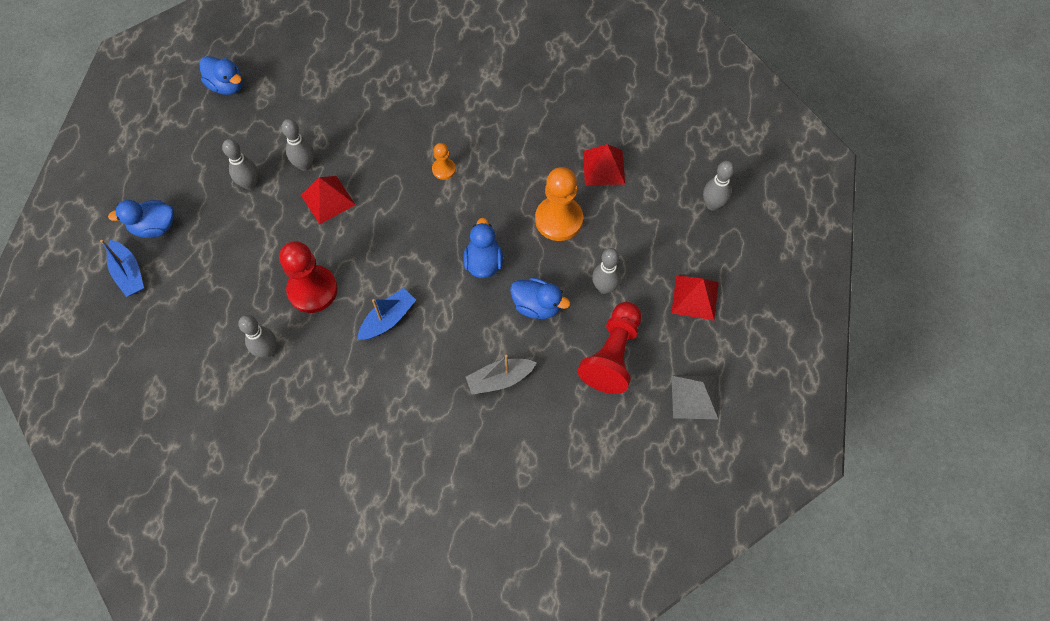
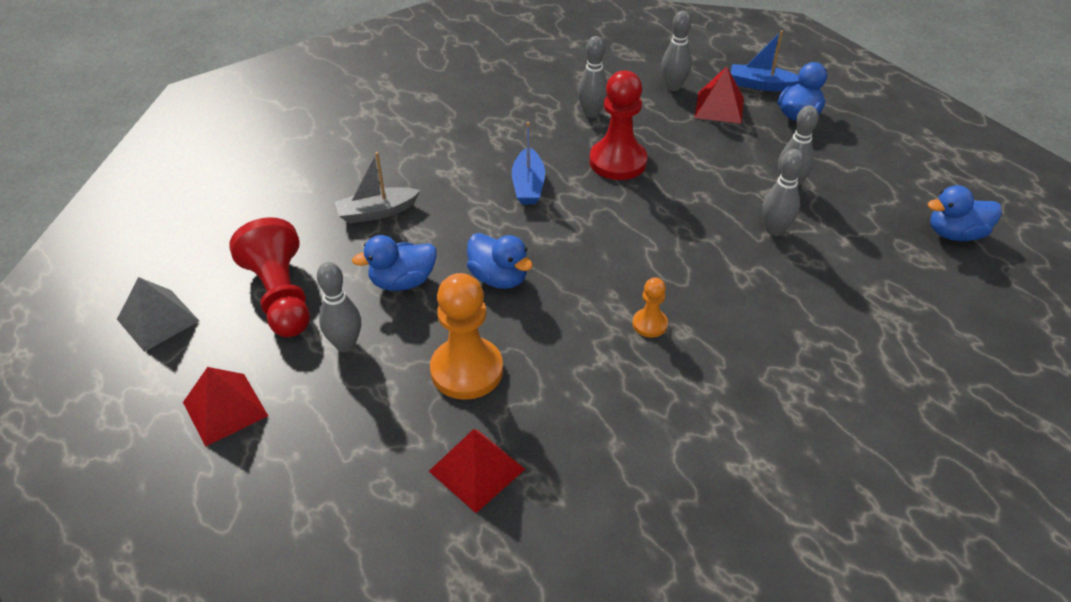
camera: 135 degrees right, 20 degrees down
red pyramid [301,176,356,224] -> red pyramid moved to [695,66,744,124]
grey boat [466,354,537,395] -> grey boat turned 135 degrees counterclockwise [335,152,420,224]
grey bowling pin [703,161,735,210] -> grey bowling pin moved to [661,11,692,91]

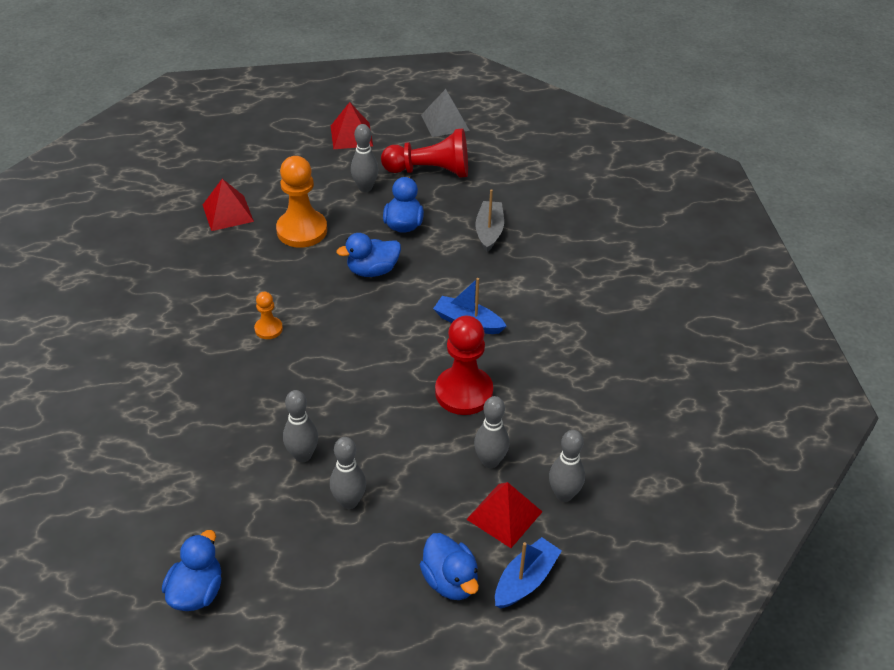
camera: 115 degrees right, 0 degrees up
grey bowling pin [578,36,607,118] -> grey bowling pin moved to [474,396,509,468]

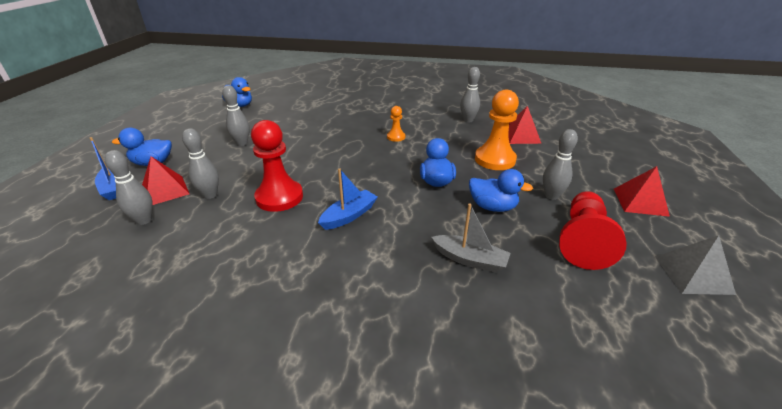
camera: 110 degrees right, 10 degrees down
grey bowling pin [283,390,318,462] -> grey bowling pin moved to [460,67,480,122]

